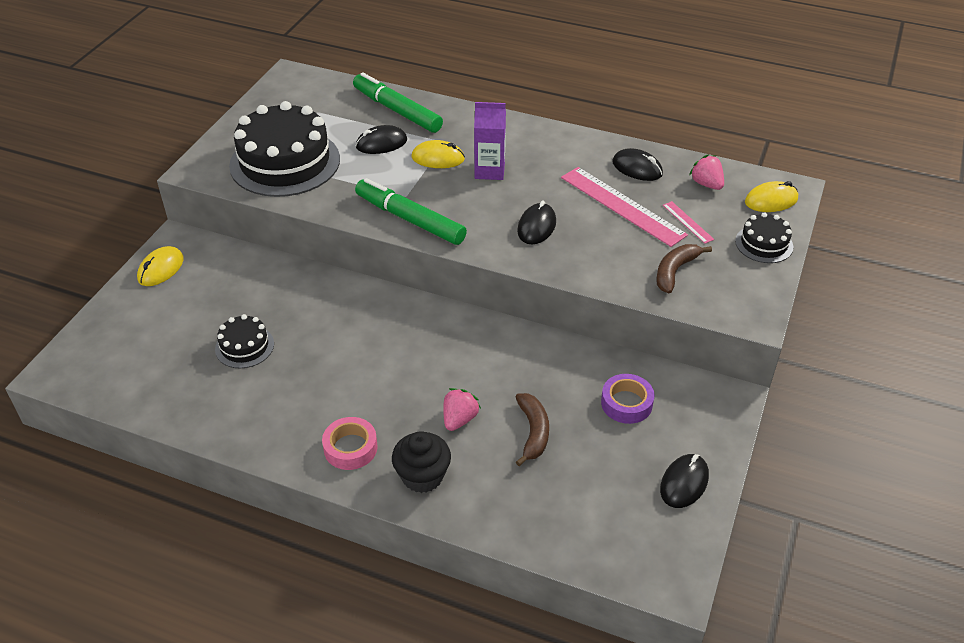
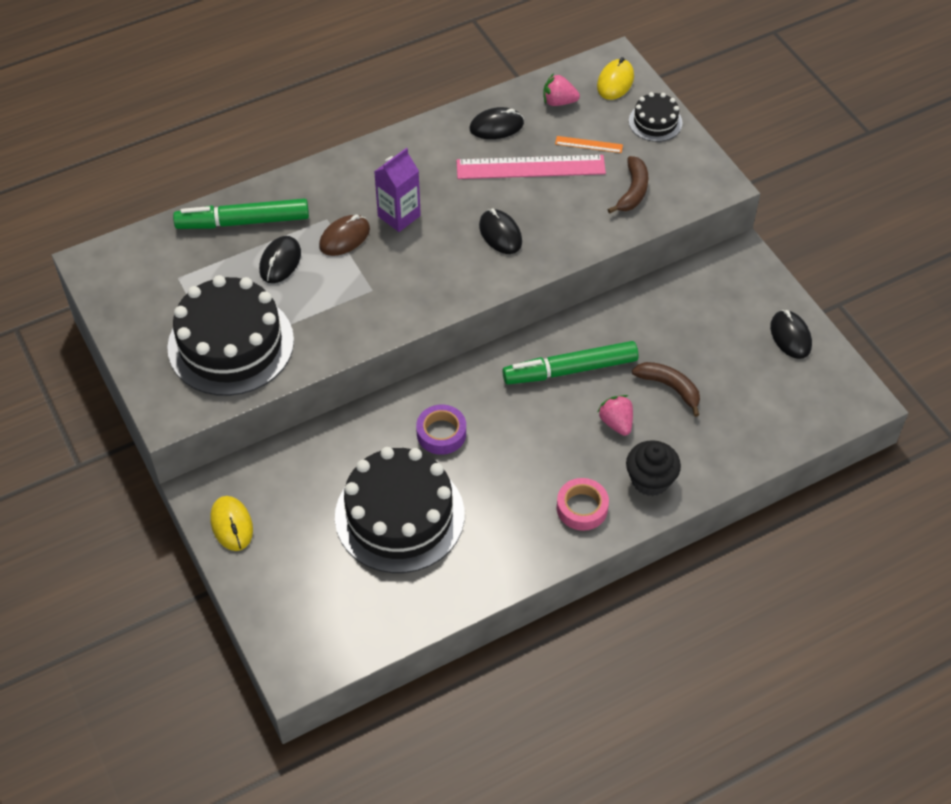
camera: 50 degrees left, 10 degrees up
black cake [215,314,274,368] -> black cake [335,447,464,573], size x2.10
green marker [355,178,467,245] -> green marker moved to [502,341,638,384]
yellow mouse [412,140,465,168] -> brown mouse [319,215,370,256]
purple tape [601,374,655,424] -> purple tape moved to [416,405,466,455]
brown banana [656,244,712,293] -> brown banana turned 150 degrees counterclockwise [608,156,649,214]
pink ruler [663,201,714,243] -> orange ruler [555,136,623,153]

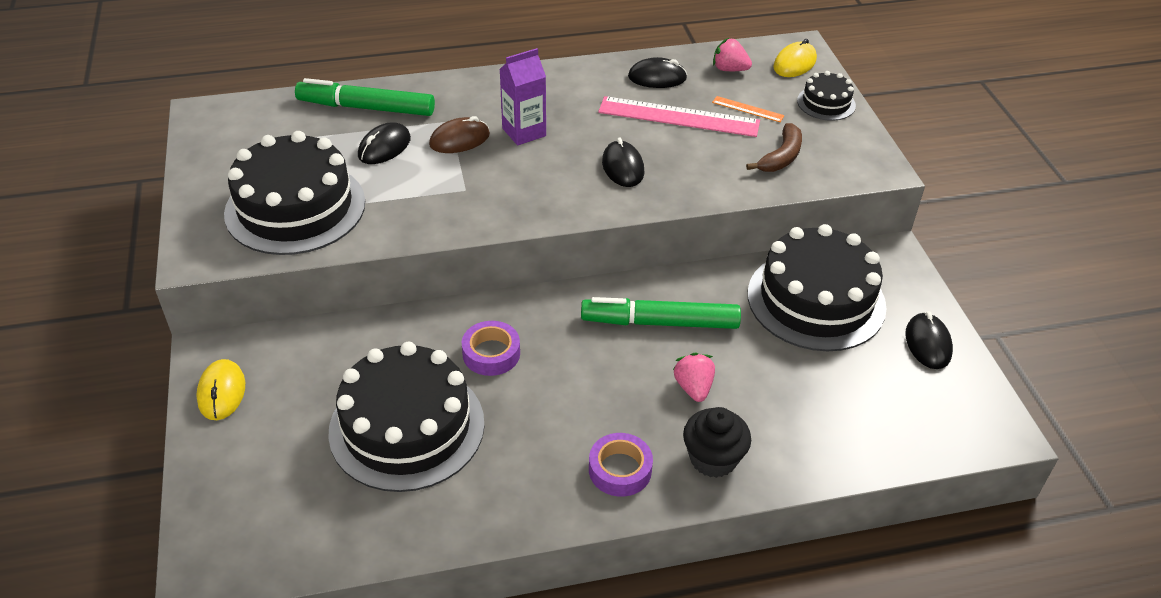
camera: 15 degrees right, 10 degrees down
pink tape [557,478,609,531] -> purple tape [589,433,653,497]
brown banana [632,362,700,417] -> none
none -> black cake [748,224,887,351]

